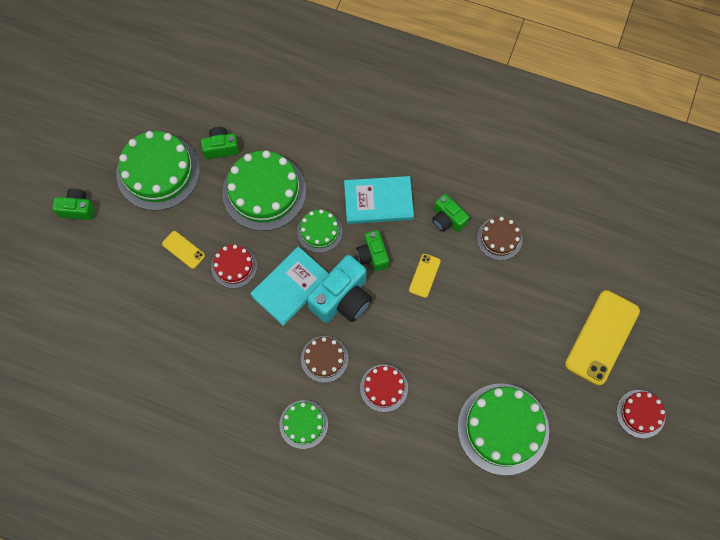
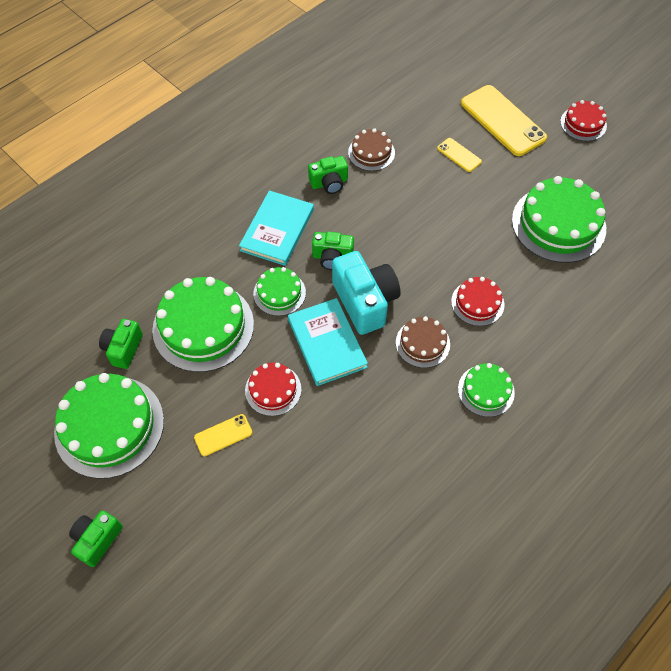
camera: 65 degrees left, 10 degrees down
yellow phone [409,254,441,298] -> yellow phone moved to [437,138,482,172]

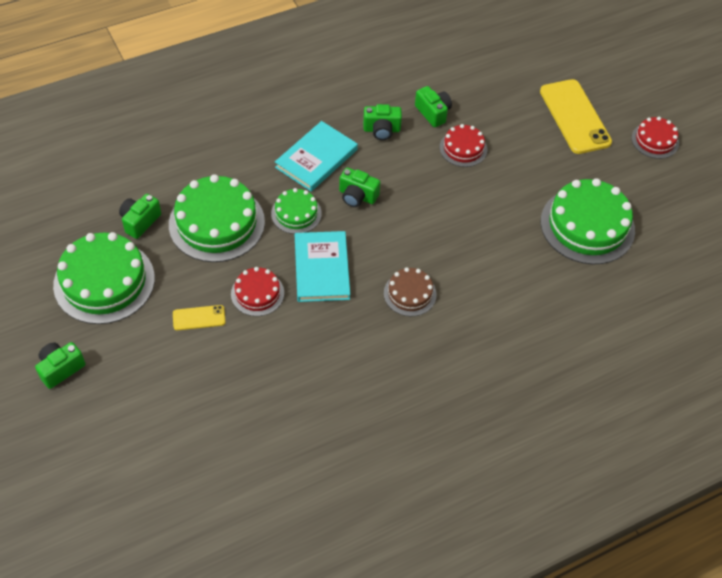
camera: 15 degrees right, 5 degrees down
turquoise camera [332,251,401,335] -> none
brown cake [348,128,395,171] -> green camera [415,86,452,128]
yellow phone [437,138,482,172] -> none
red cake [451,277,504,326] -> red cake moved to [440,124,487,167]
green cake [458,363,515,417] -> none

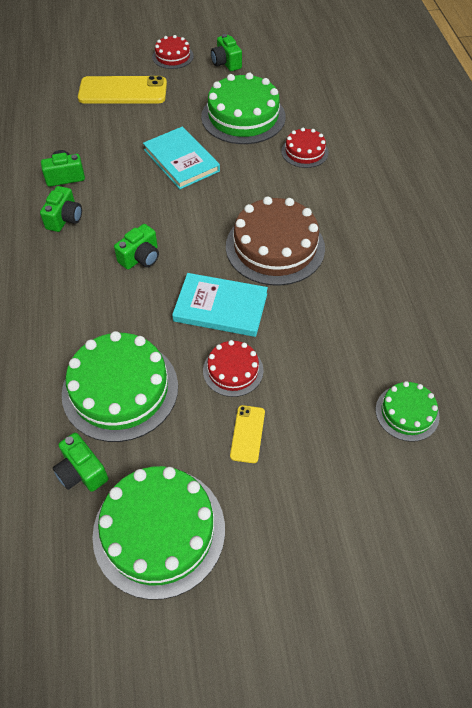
camera: 70 degrees left, 0 degrees up
green camera [35,342,86,389] -> green camera moved to [211,34,242,71]
green cake [271,188,322,234] -> green cake moved to [376,381,440,442]
turquoise book [275,121,358,192] -> turquoise book moved to [143,127,220,189]
brown cake [384,267,437,316] -> brown cake [226,196,325,286], size x1.87
red cake [440,124,487,167] -> red cake moved to [281,128,329,168]

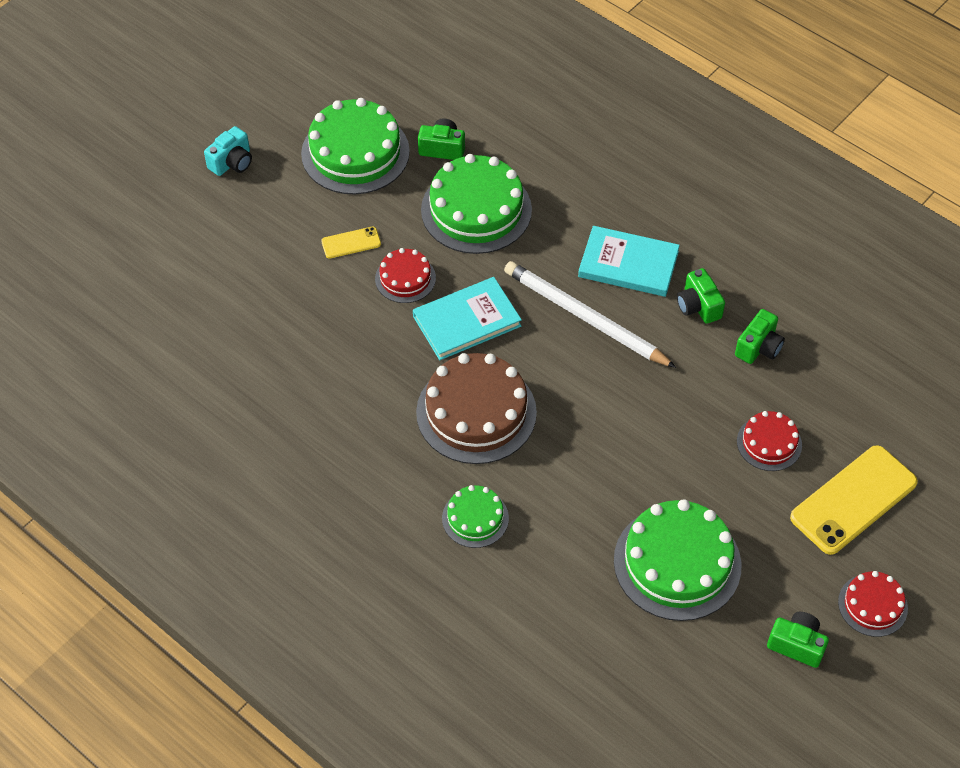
camera: 140 degrees right, 0 degrees up
green camera [114,224,159,270] -> white pencil [504,261,676,368]
turquoise book [143,127,220,189] -> turquoise book moved to [578,226,680,297]
yellow phone [230,405,265,463] -> yellow phone turned 75 degrees counterclockwise [321,227,381,258]
red cake [281,128,329,168] -> red cake moved to [737,411,802,471]
green cake [376,381,440,442] -> green cake moved to [442,485,509,548]
none -> turquoise camera [204,126,252,176]

